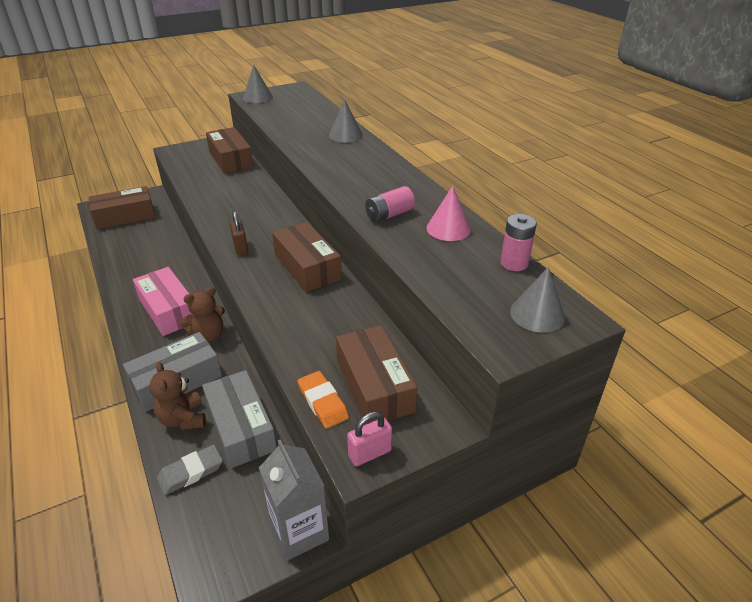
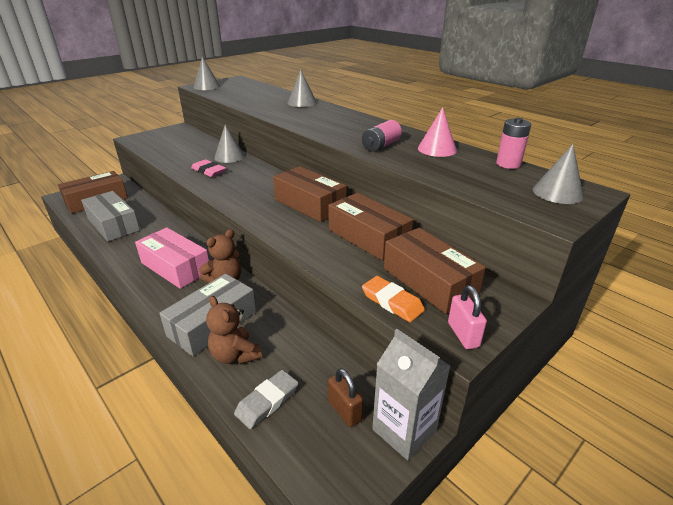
camera: 15 degrees left, 5 degrees down
grey box [202,370,277,468] -> grey box moved to [81,191,140,242]
brown box [206,127,254,174] -> brown box moved to [328,193,413,261]
brown padlock [229,211,248,255] -> brown padlock moved to [328,368,363,427]
pink padlock [347,412,392,466] -> pink padlock turned 60 degrees counterclockwise [448,285,487,349]
none -> pink eraser [191,159,226,177]
none -> grey cone [214,125,245,163]

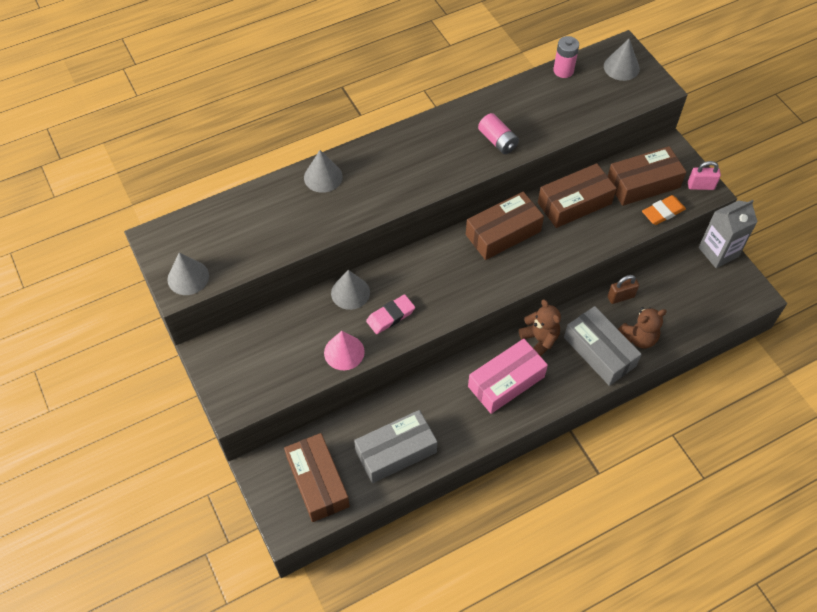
camera: 75 degrees left, 25 degrees up
grey eraser [234,370,298,429] -> none
brown padlock [328,368,363,427] -> brown padlock moved to [608,275,639,304]
pink cone [418,107,457,157] -> pink cone moved to [324,331,365,370]

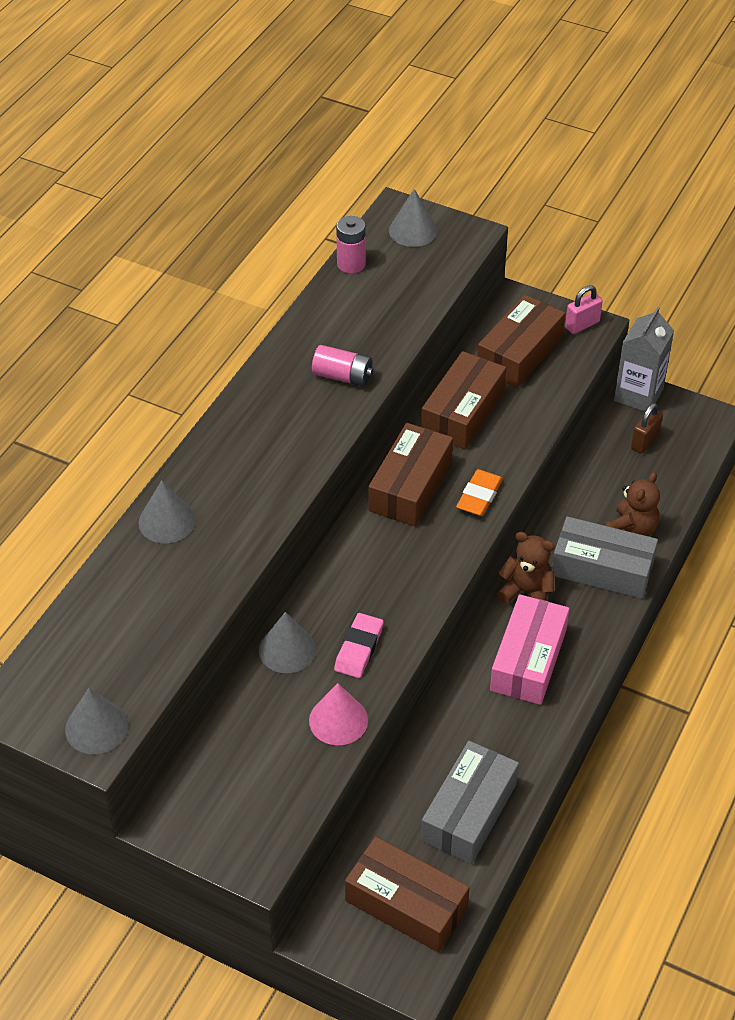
camera: 35 degrees left, 10 degrees down
brown padlock [608,275,639,304] -> brown padlock moved to [631,403,663,454]
orange eraser [642,195,686,225] -> orange eraser moved to [456,469,503,516]

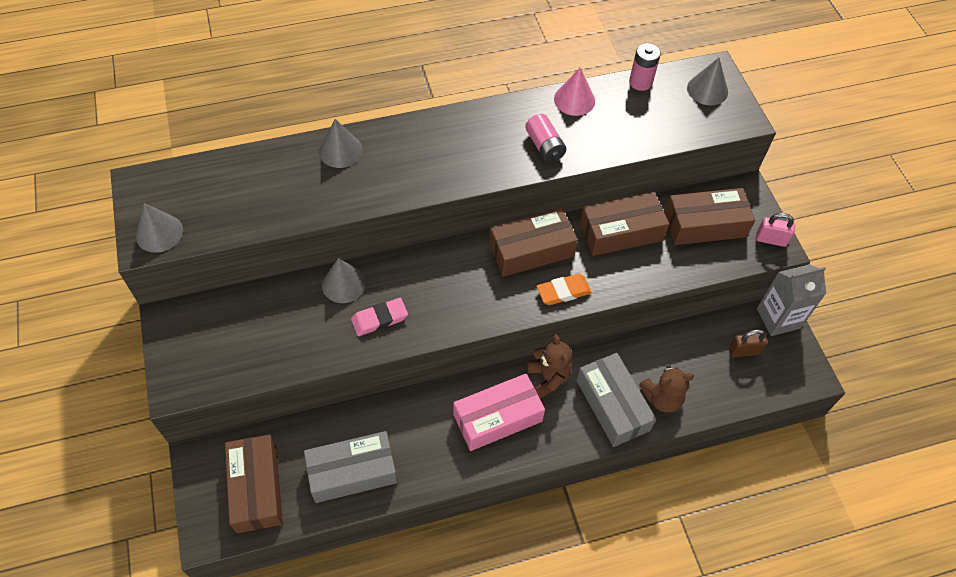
camera: 45 degrees right, 10 degrees up
pink cone [309,683,368,745] -> pink cone moved to [554,68,595,116]

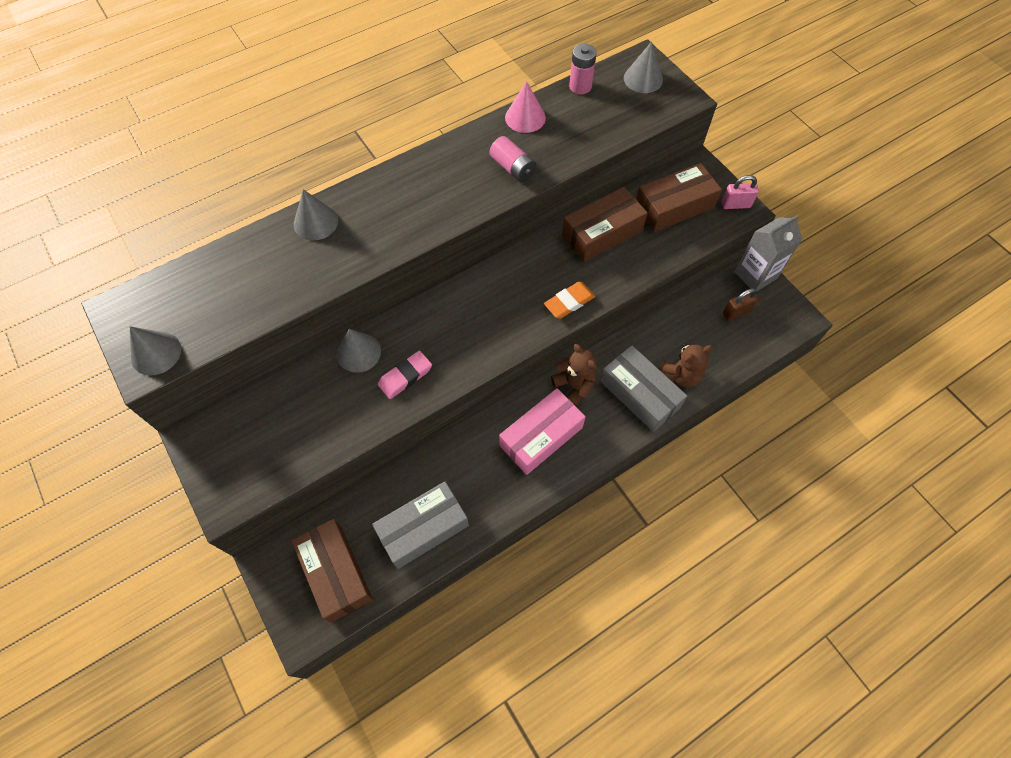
camera: 15 degrees left, 5 degrees up
brown box [489,208,578,277] -> none

